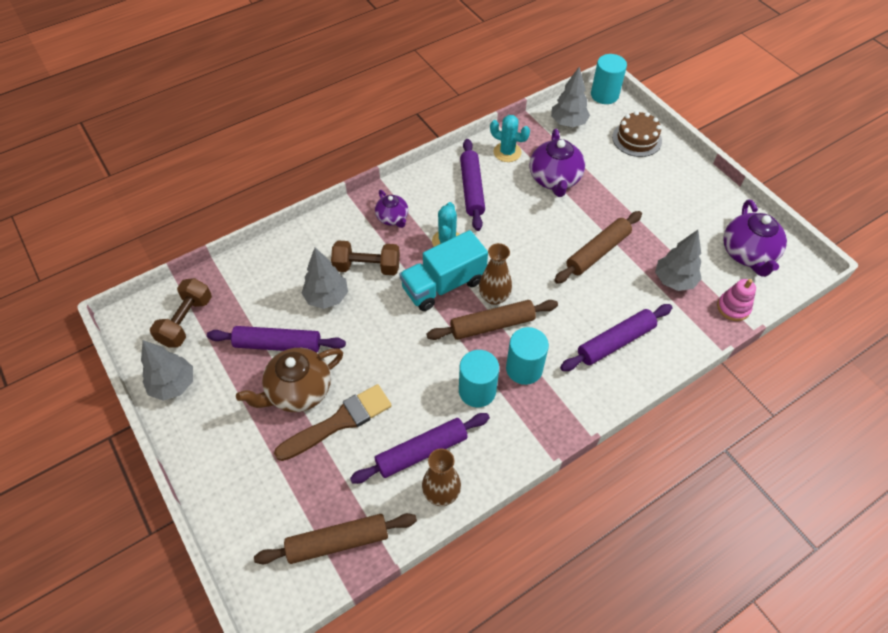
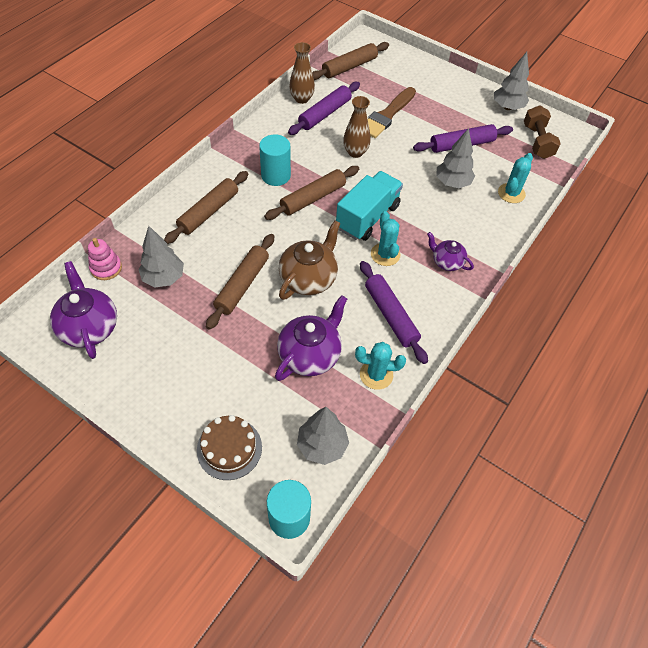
camera: 155 degrees right, 0 degrees up
brown teapot [236,348,343,412] -> brown teapot moved to [279,220,341,300]
brown dumbbell [331,240,400,275] -> none
turquoise cylinder [459,350,499,407] -> none
brown vase [479,243,512,305] -> brown vase moved to [343,96,370,158]
purple teapot [529,129,585,197] -> purple teapot turned 60 degrees clockwise [275,295,347,381]
purple rolling pin [560,304,673,371] -> brown rolling pin [164,171,248,244]
none -> turquoise cactus [498,153,533,203]

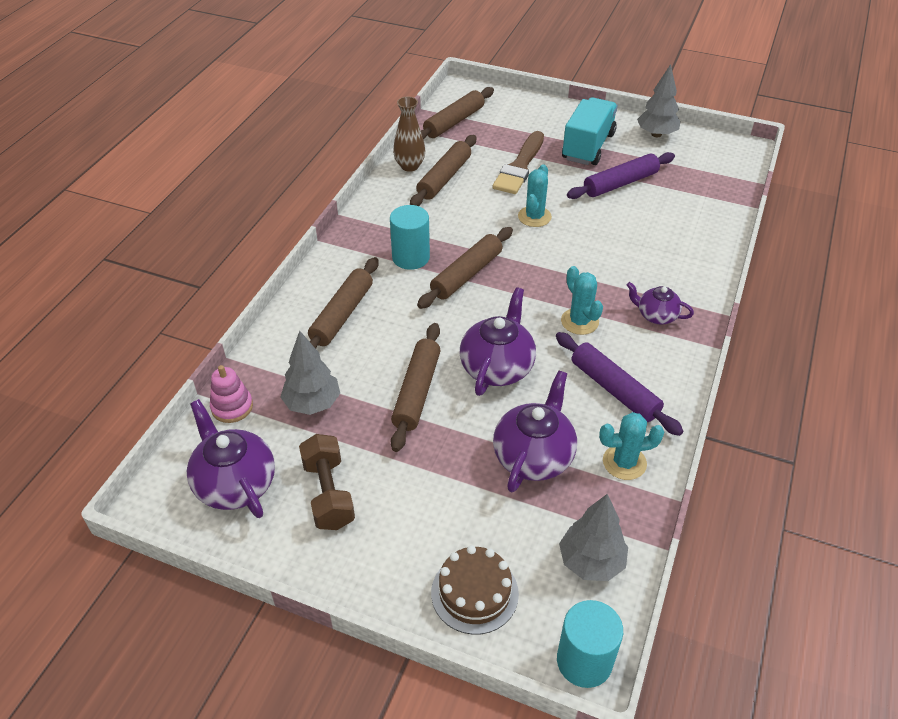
camera: 10 degrees left, 10 degrees down
brown teapot [279,220,341,300] -> purple teapot [460,287,536,396]
purple rolling pin [288,82,360,135] -> brown rolling pin [410,135,476,206]
turquoise truck [336,171,403,241] -> turquoise truck moved to [562,97,618,165]
brown vase [343,96,370,158] -> none
grey tree [437,128,475,188] -> none
turquoise cactus [498,153,533,203] -> turquoise cactus moved to [518,164,552,227]
brown dumbbell [524,105,561,159] -> brown dumbbell moved to [299,434,355,530]

